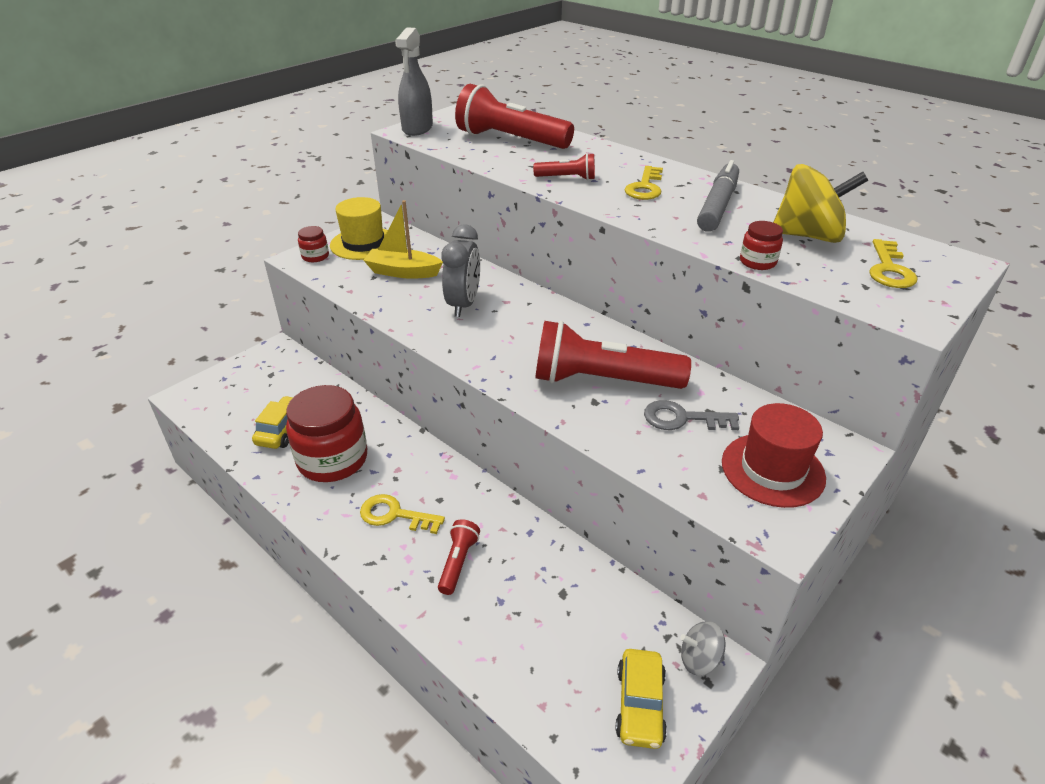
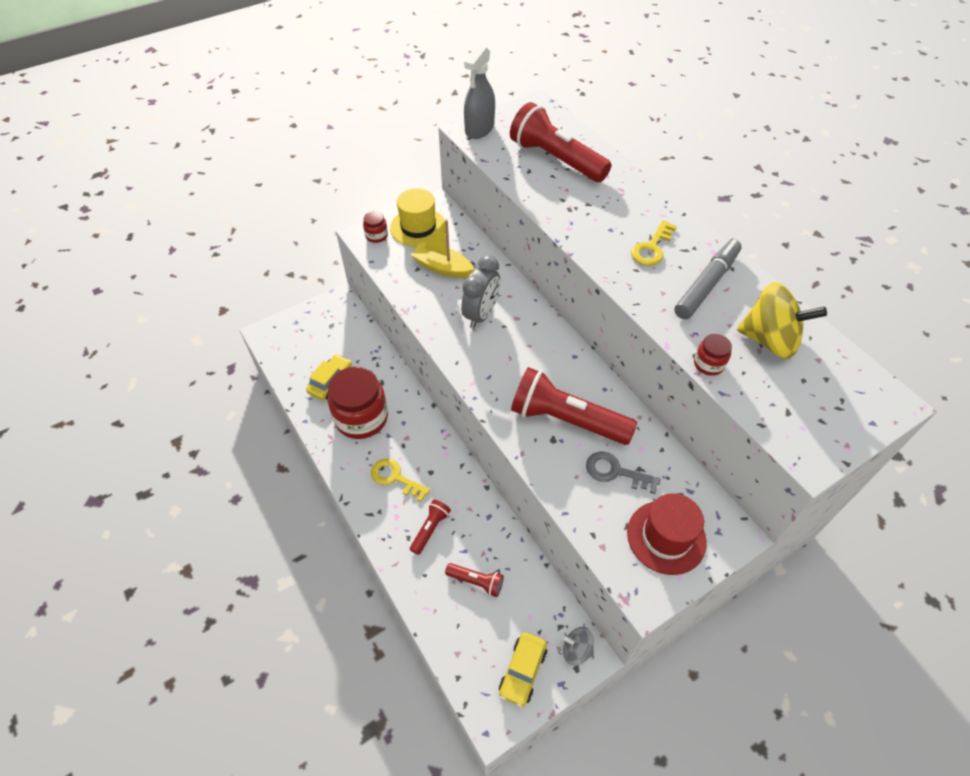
camera: 15 degrees right, 15 degrees up
red flashlight [533,153,595,180] -> red flashlight moved to [445,563,504,597]
yellow key [869,239,917,288] -> none

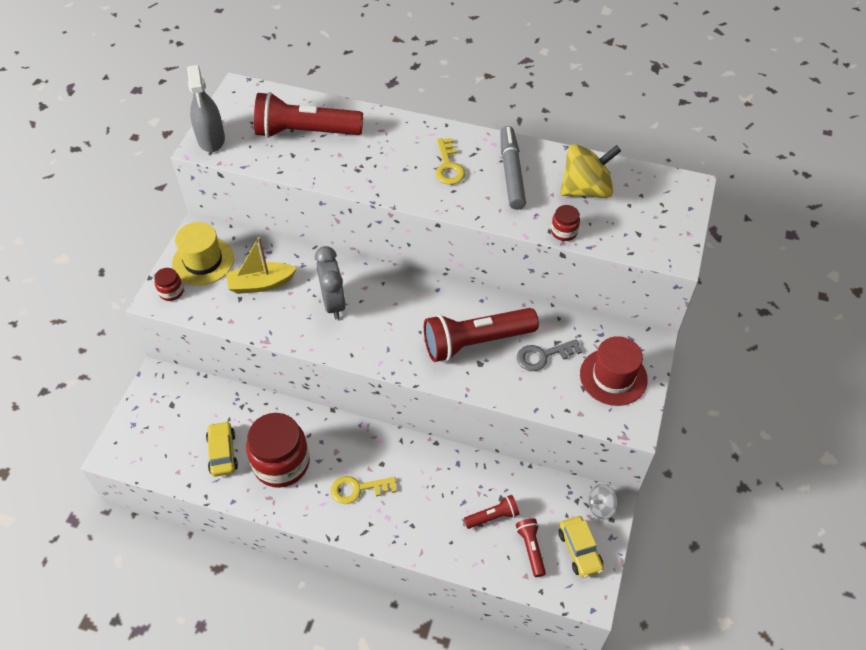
camera: 40 degrees left, 0 degrees up
red flashlight [410,500,451,555] -> red flashlight moved to [516,518,546,577]

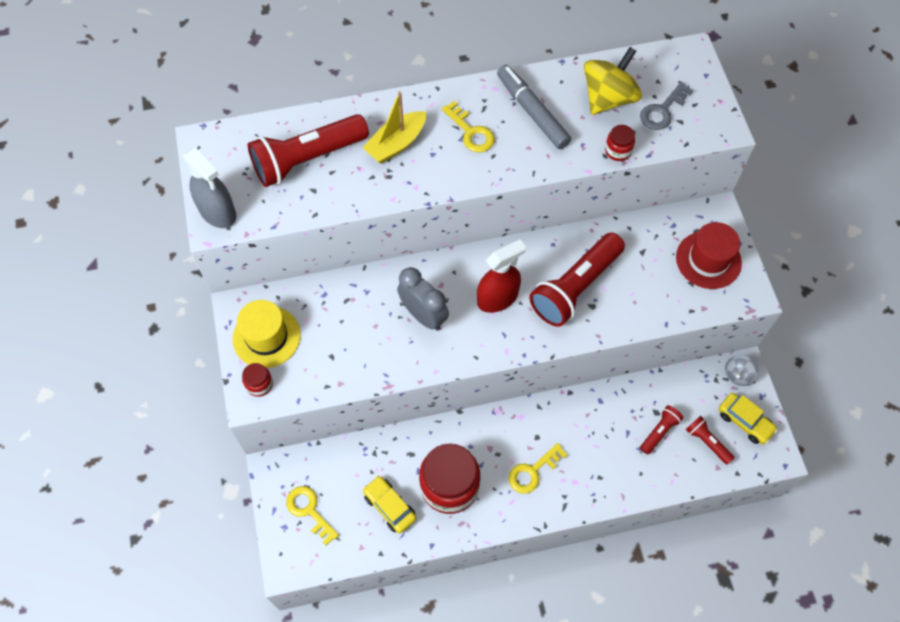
camera: 30 degrees left, 10 degrees up
yellow boat [226,237,297,294] -> yellow boat moved to [362,91,426,164]
grey key [517,339,582,371] -> grey key moved to [640,82,693,130]
none -> yellow key [286,486,339,546]
none -> red spray bottle [477,239,526,313]

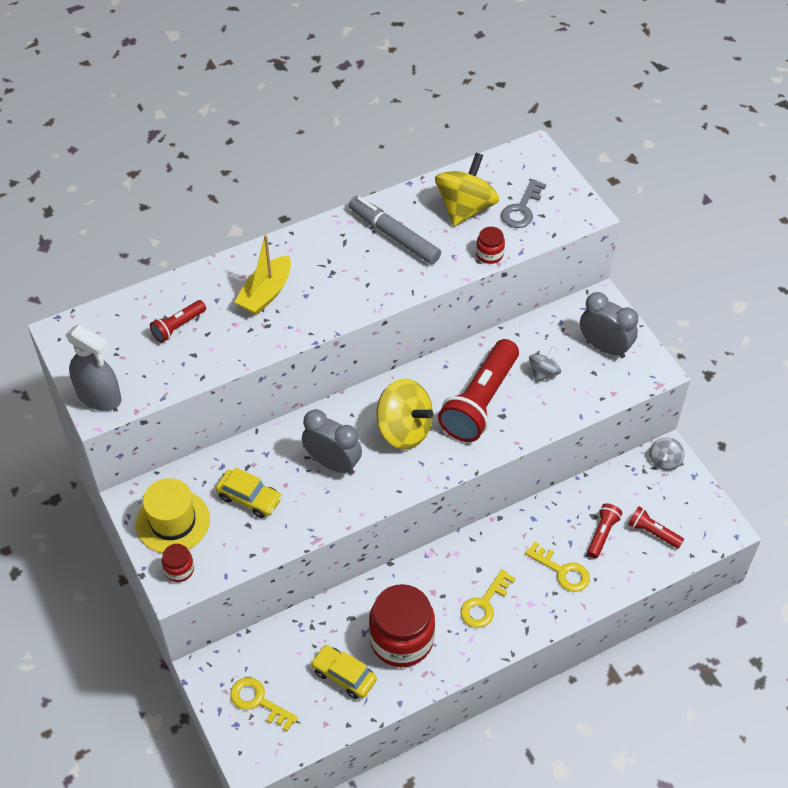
camera: 15 degrees left, 10 degrees down
red flashlight [248,114,369,187] -> red flashlight [150,300,206,343], size x0.47
yellow key [442,101,495,153] -> yellow key moved to [525,542,590,592]
red spray bottle [477,239,526,313] -> yellow spinning top [376,379,433,449]
red hat [676,222,742,289] -> grey clock [580,292,638,358]
yellow car [719,393,778,444] -> yellow car moved to [216,468,282,518]
none -> grey spinning top [529,347,561,383]

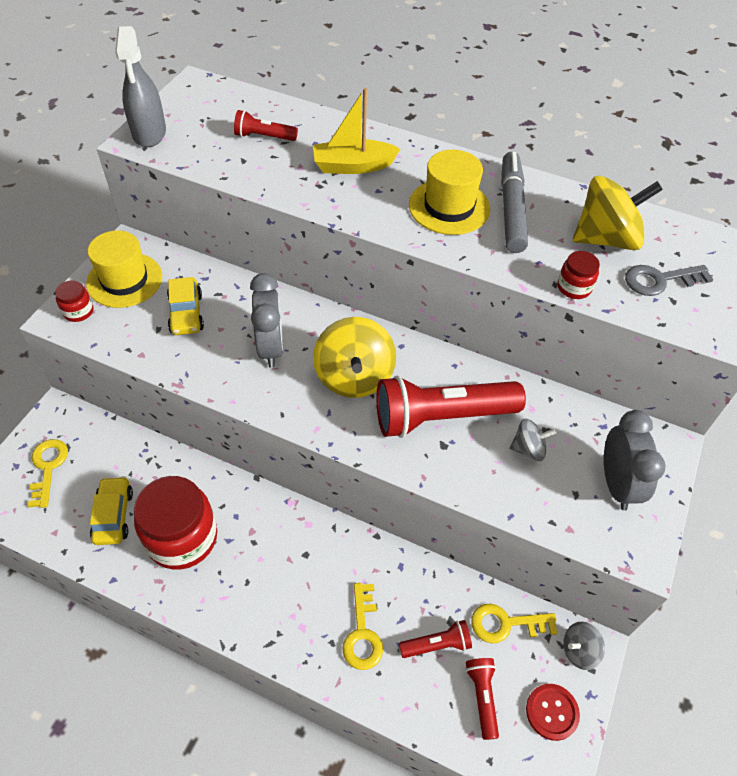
camera: 50 degrees right, 0 degrees up
yellow key [460,569,515,628] -> yellow key moved to [471,604,558,644]
none -> yellow hat [409,150,490,235]
none -> red button [526,684,580,741]

